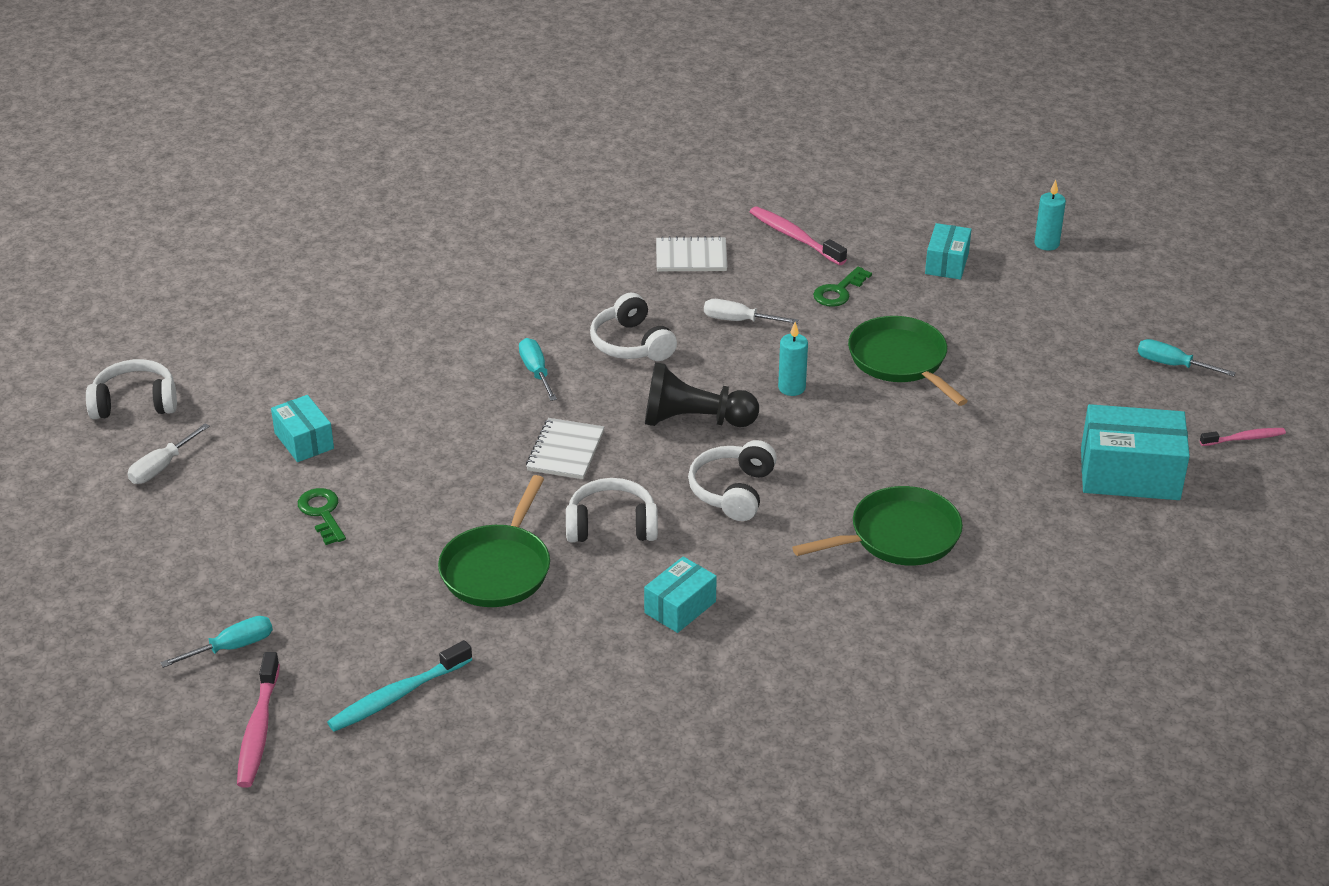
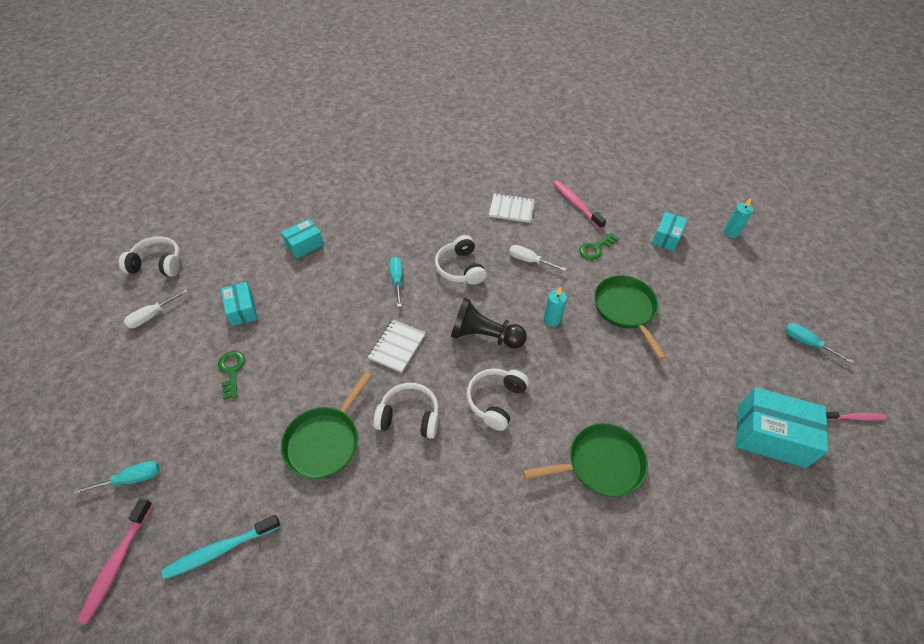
camera: 10 degrees right, 15 degrees up
turquoise box [644,556,717,633] -> turquoise box moved to [281,219,324,259]

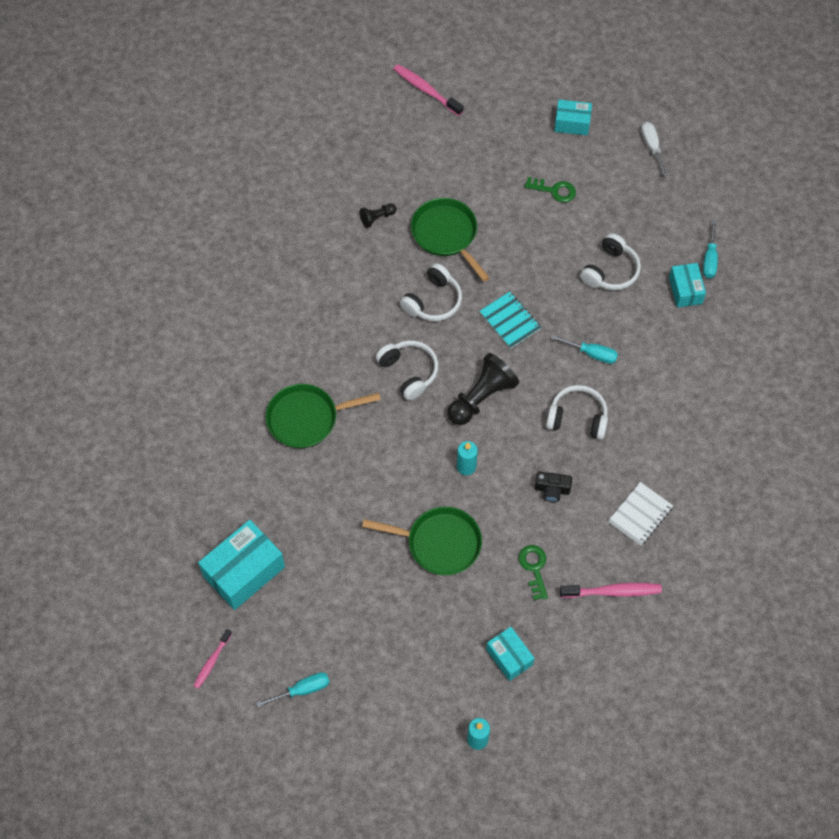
camera: 120 degrees right, 10 degrees up
turquoise screwdriver [74,461,160,495] -> turquoise screwdriver moved to [703,220,718,278]
white headphones [119,236,180,276] -> white headphones moved to [580,233,641,290]
turquoise toothbrush [161,515,281,580] -> none
turquoise box [221,282,258,326] -> turquoise box moved to [554,100,592,135]
white notebook [368,319,426,373] -> turquoise notebook [480,291,541,349]
white screwdriver [509,245,566,271] -> black camera [535,471,572,502]
green pan [523,423,648,497] -> green pan turned 60 degrees clockwise [266,384,381,448]
none -> black pawn [360,203,397,228]

